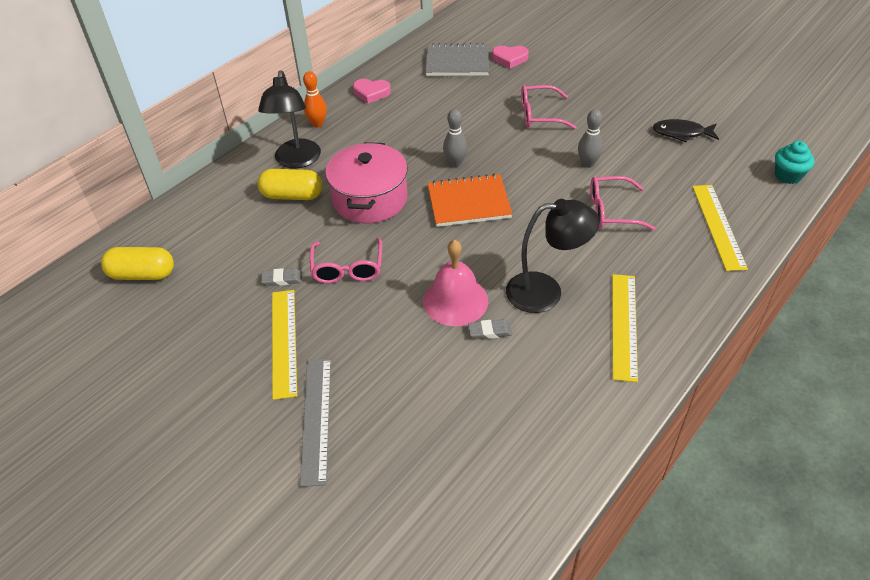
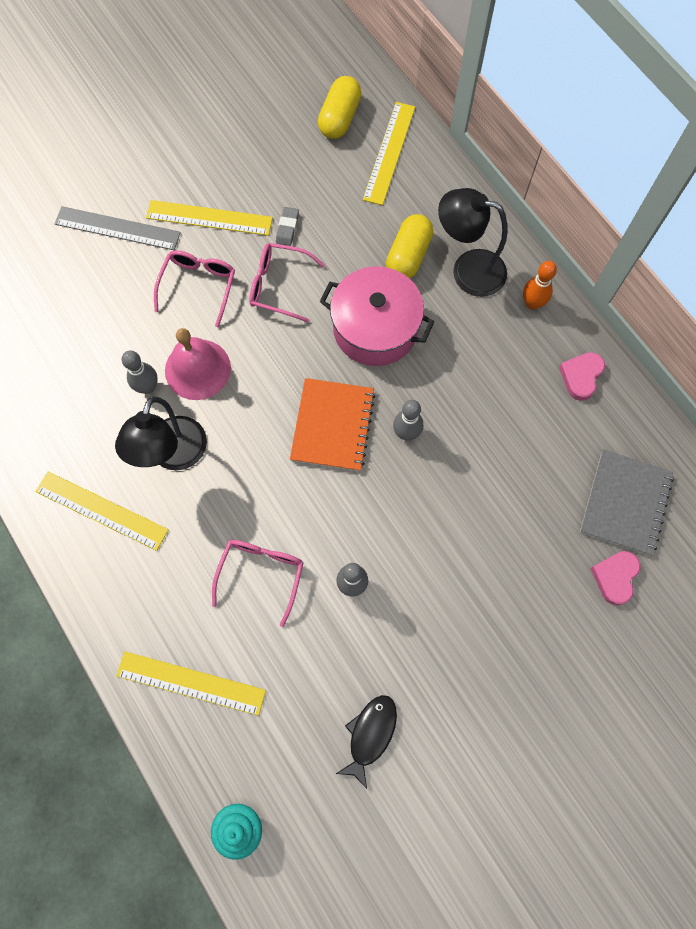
camera: 105 degrees right, 25 degrees up
grey eraser [468,319,512,339] -> grey bowling pin [122,350,158,394]
pink glasses [521,85,576,129] -> pink glasses moved to [154,250,235,327]
none -> yellow ruler [363,102,415,205]

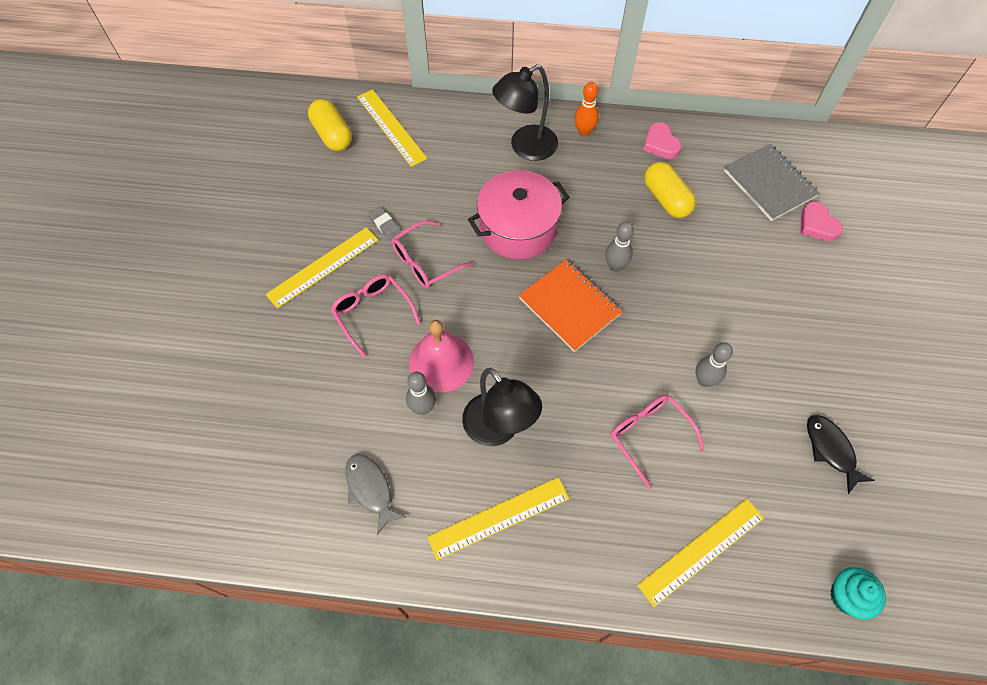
camera: 50 degrees left, 10 degrees down
grey ruler [55,206,181,250] -> none
yellow capsule [386,214,433,278] -> yellow capsule moved to [644,162,696,218]
none -> grey fish [346,454,406,535]

